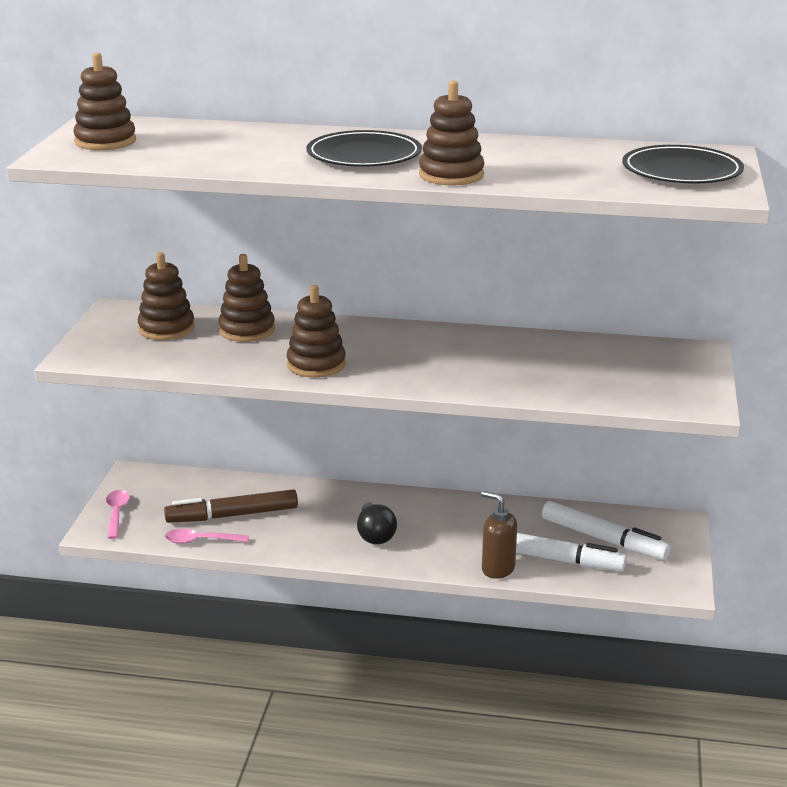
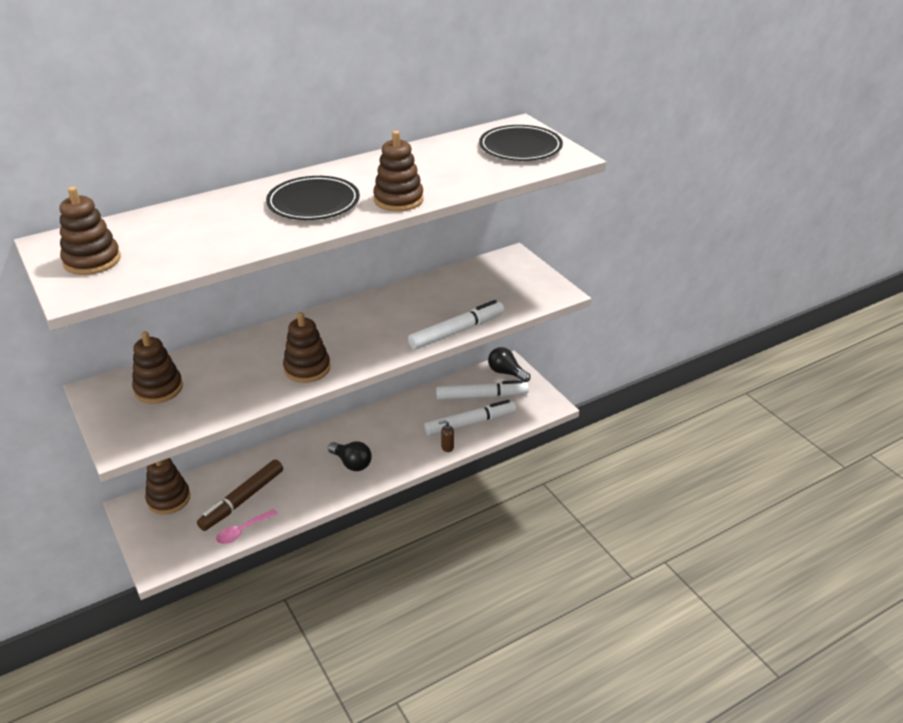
camera: 40 degrees left, 10 degrees up
pink spoon [106,490,130,539] -> none
brown stacking toy [218,254,275,342] -> brown stacking toy moved to [145,458,190,515]
brown soap dispenser [481,491,517,579] -> brown soap dispenser [439,421,454,452], size x0.58
none -> white marker [408,300,504,349]
none -> black light bulb [488,347,531,382]

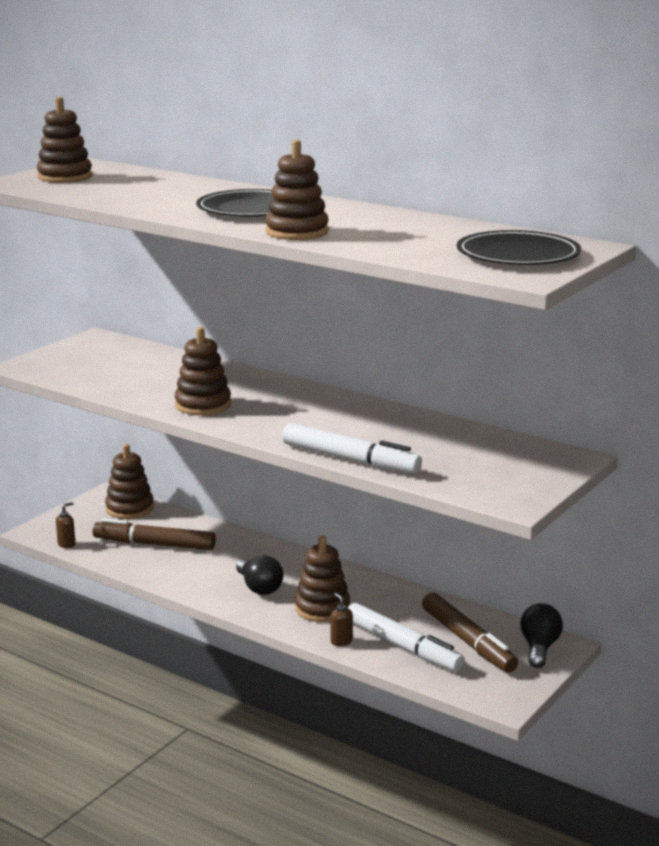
camera: 65 degrees right, 15 degrees down
brown stacking toy [132,331,183,404] -> brown stacking toy moved to [295,536,350,622]
pink spoon [216,509,278,544] -> none
black light bulb [328,442,372,471] -> black light bulb turned 45 degrees counterclockwise [236,555,283,595]
white marker [436,380,529,400] -> brown marker [422,593,518,673]
none -> brown soap dispenser [56,502,75,548]

